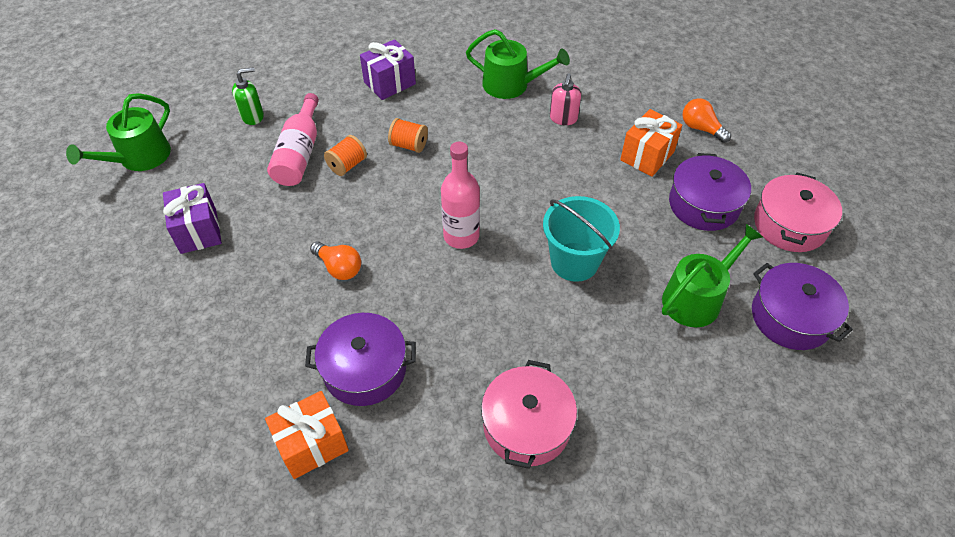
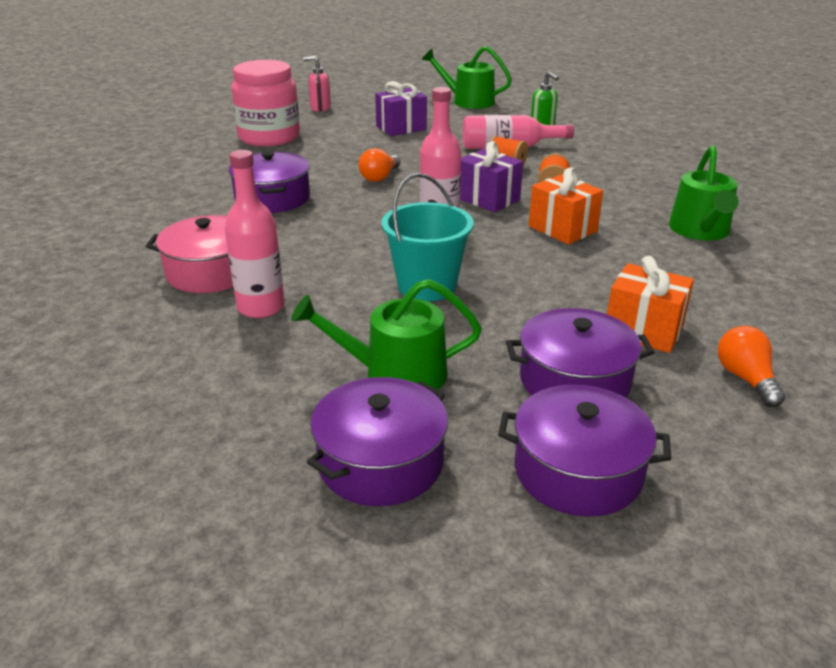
camera: 80 degrees right, 20 degrees down
orange gift [265,391,349,479] -> orange gift moved to [529,167,603,244]
purple gift [360,39,416,100] -> purple gift moved to [460,141,523,212]
pink soap dispenser [550,73,581,125] -> pink soap dispenser moved to [303,56,331,112]
green watering can [662,224,763,327] -> green watering can turned 135 degrees clockwise [291,279,482,390]
orange light bulb [683,98,731,143] -> orange light bulb turned 45 degrees counterclockwise [718,326,785,407]
pink pot [754,173,842,252] -> purple pot [498,385,671,517]
none -> pink bottle [225,150,285,318]
none -> pink jar [231,60,300,146]

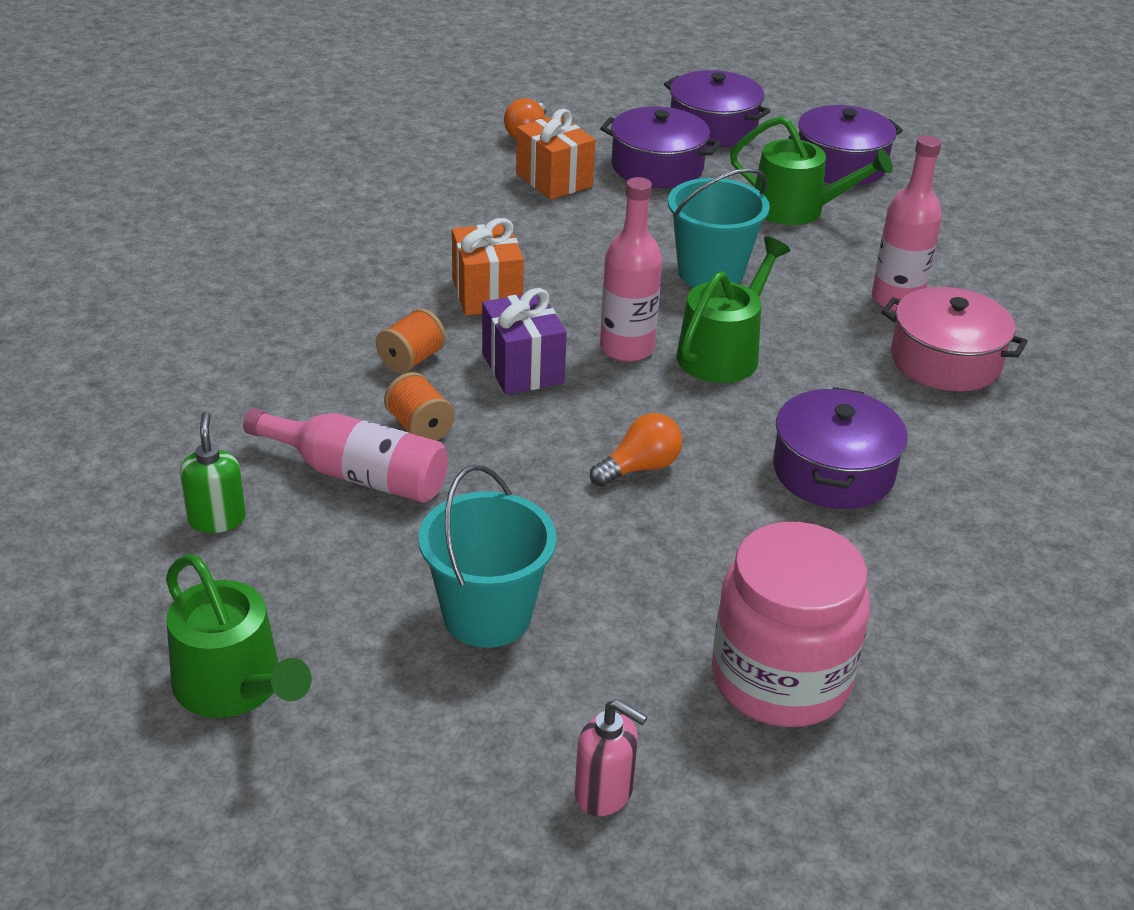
camera: 155 degrees left, 5 degrees up
purple gift [375,81,427,136] -> turquoise bucket [418,465,557,648]
green watering can [669,145,739,240] -> green watering can moved to [677,237,791,383]

